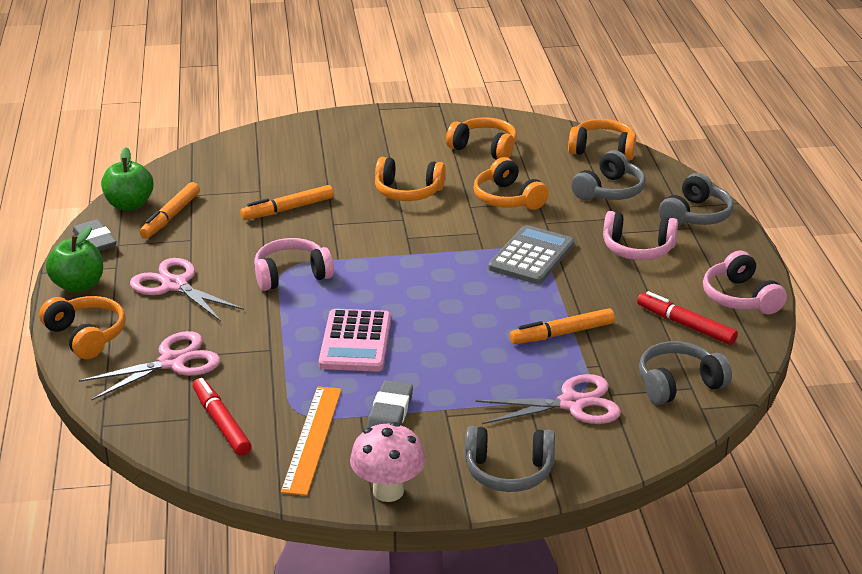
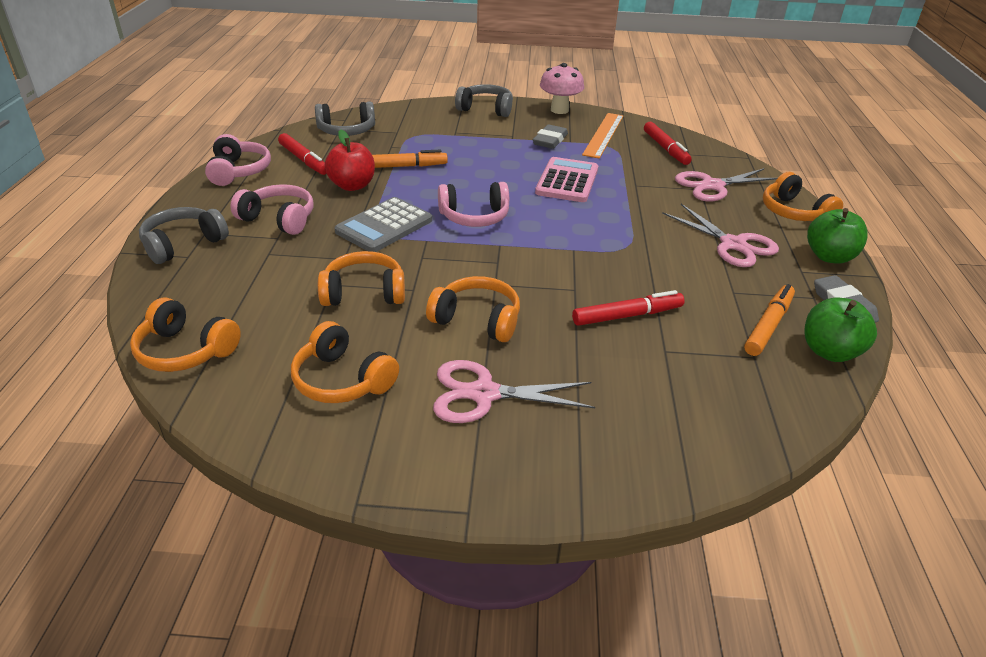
camera: 170 degrees left, 5 degrees up
orange marker [241,185,334,220] -> red marker [572,290,684,326]
pink headphones [254,238,334,291] -> pink headphones moved to [438,182,509,227]
orange headphones [473,157,549,210] -> orange headphones turned 75 degrees counterclockwise [318,251,405,306]
pink scissors [475,374,621,424] -> pink scissors moved to [433,360,595,423]
grey headphones [571,150,646,201] -> none
none -> red apple [325,130,375,191]

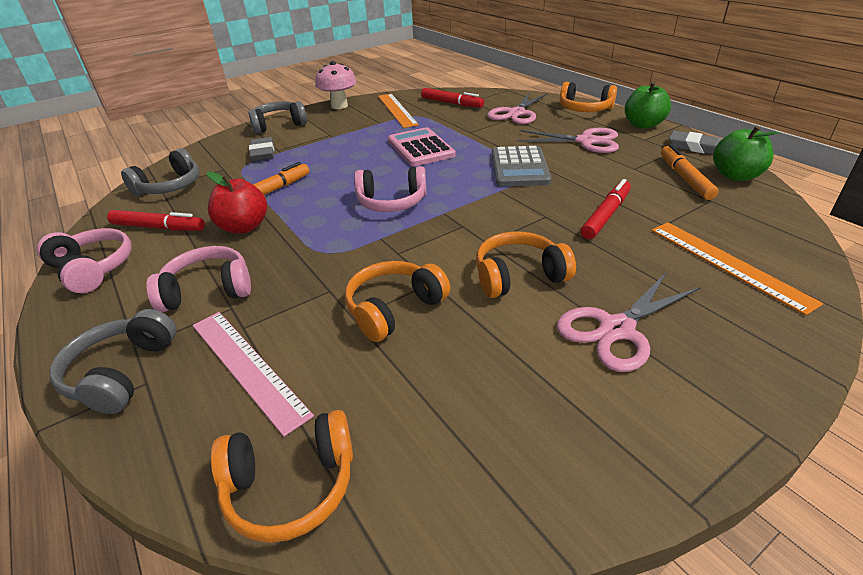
camera: 35 degrees left, 0 degrees up
orange headphones [291,321,399,403] -> none
grey calculator [334,197,432,252] -> grey calculator moved to [492,146,551,187]
pink headphones [438,182,509,227] -> pink headphones turned 45 degrees clockwise [354,166,426,212]
grey eraser [533,124,568,149] -> grey eraser moved to [249,137,274,161]
none -> pink ruler [193,312,314,437]
none -> orange ruler [651,222,823,316]

